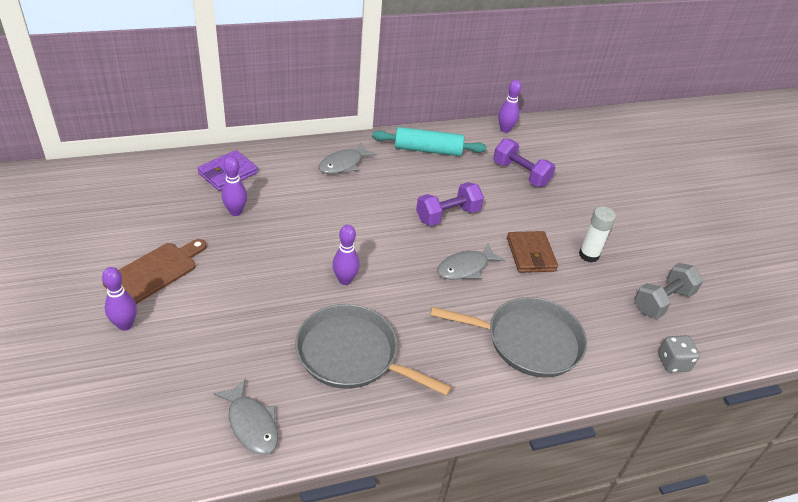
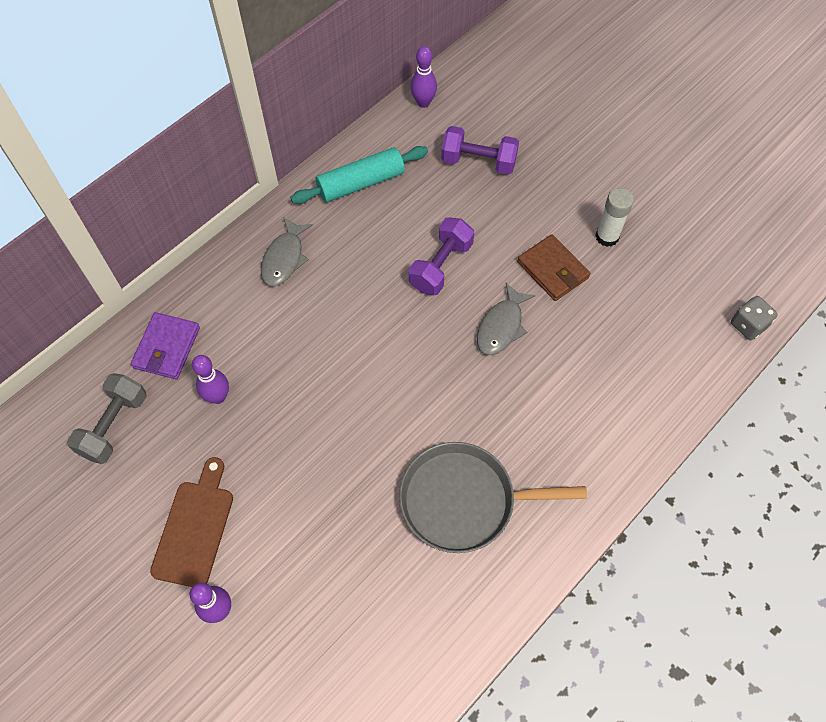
camera: 25 degrees left, 20 degrees up
grey fish [213,379,278,455] -> none
purple bowling pin [332,225,360,285] -> none
grey pan [430,297,587,378] -> none
grey dumbbell [634,263,703,319] -> grey dumbbell moved to [67,373,147,464]

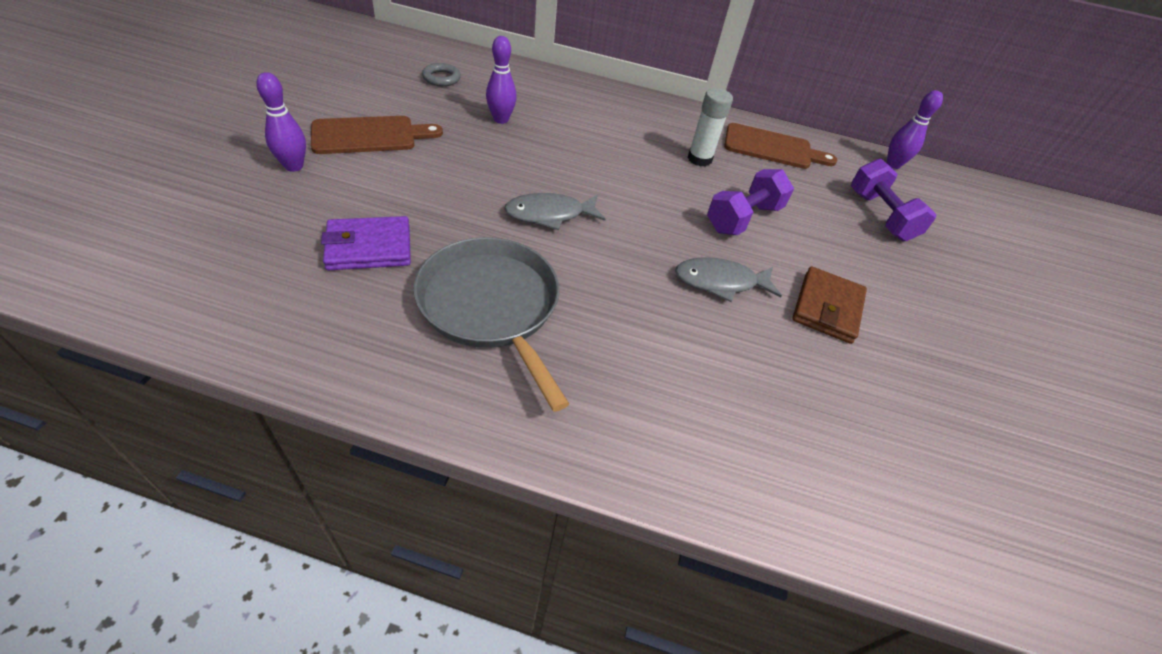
camera: 55 degrees right, 15 degrees down
grey dumbbell [67,373,147,464] -> grey ring [422,63,461,86]
purple wallet [131,312,200,379] -> purple wallet moved to [321,216,411,270]
grey fish [261,217,313,286] -> grey fish moved to [504,193,605,230]
turquoise rolling pin [291,146,428,204] -> brown cutting board [724,123,837,169]
purple dumbbell [409,217,474,295] -> purple dumbbell turned 45 degrees counterclockwise [707,169,794,235]
white glue stick [595,188,634,247] -> white glue stick moved to [688,88,733,167]
grey dice [731,296,778,340] -> none

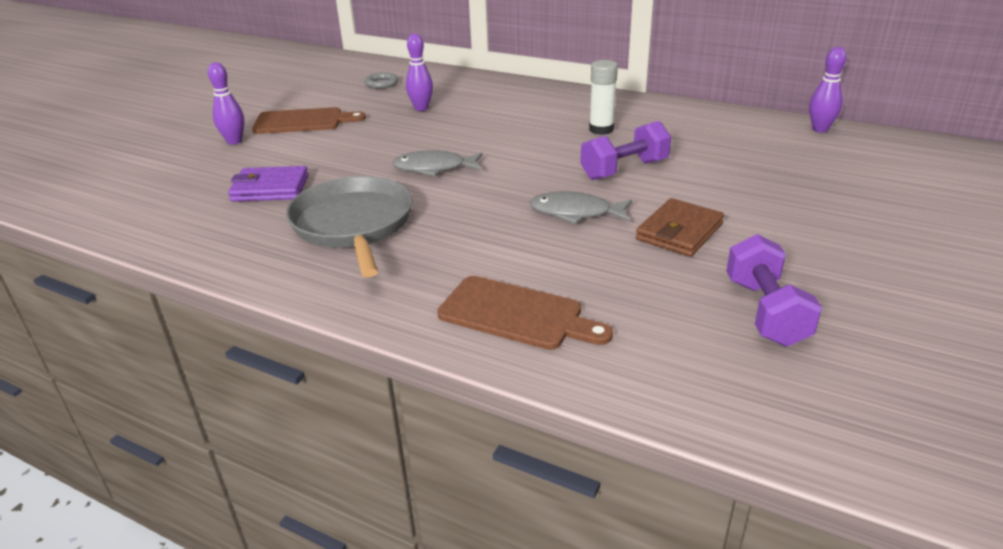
camera: 20 degrees right, 15 degrees down
brown cutting board [724,123,837,169] -> brown cutting board moved to [437,276,613,350]
purple dumbbell [851,159,937,241] -> purple dumbbell moved to [726,234,822,346]

